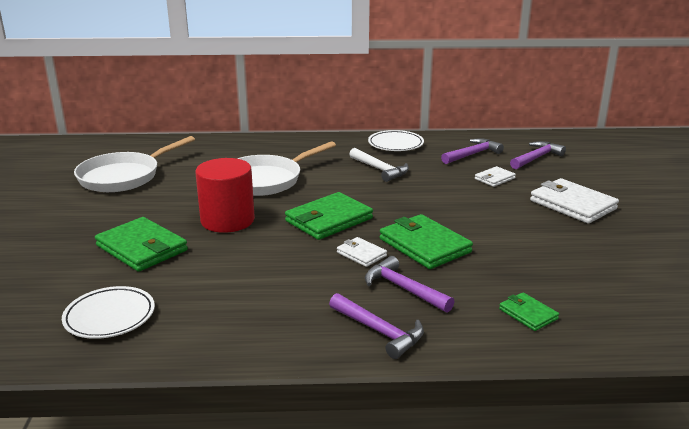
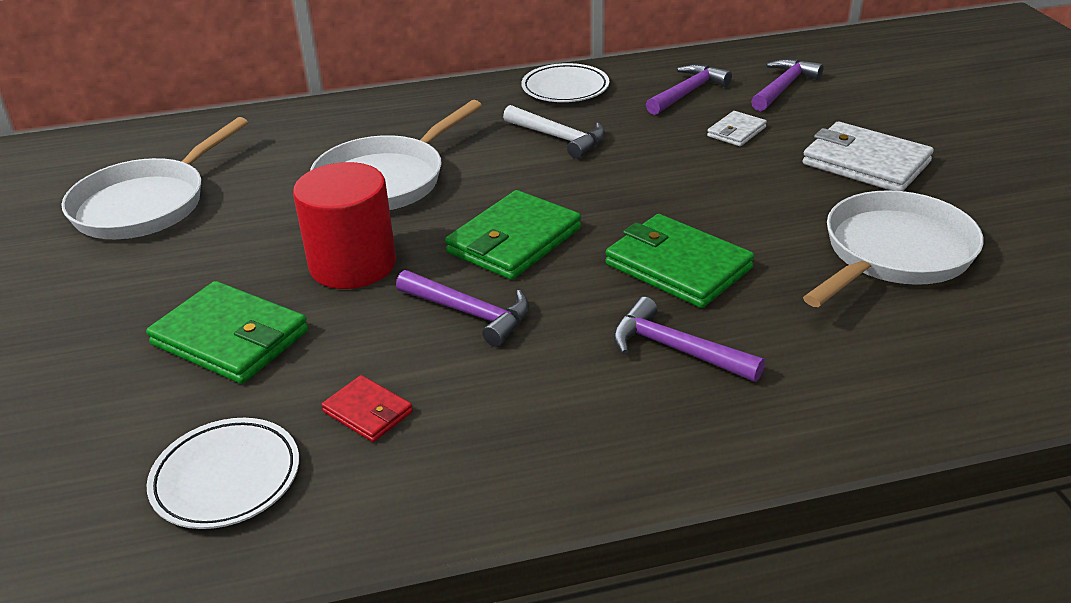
camera: 10 degrees left, 10 degrees up
purple hammer [329,293,424,359] -> purple hammer moved to [396,270,529,347]
white wallet [337,237,387,267] -> none
green wallet [499,292,559,331] -> none
none -> red wallet [321,375,413,442]
none -> white pan [803,190,984,307]

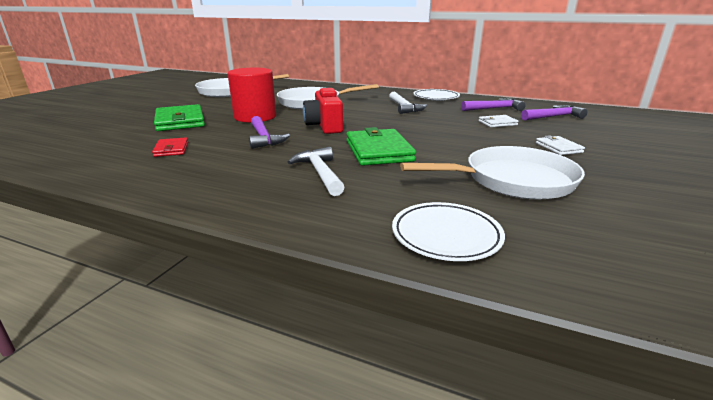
camera: 35 degrees right, 10 degrees down
white plate [146,418,299,529] -> white plate moved to [392,202,505,261]
green wallet [445,190,581,280] -> red camera [303,88,343,134]
purple hammer [613,297,765,382] -> white hammer [288,147,345,196]
white wallet [803,122,934,191] -> white wallet [536,135,585,155], size x0.53

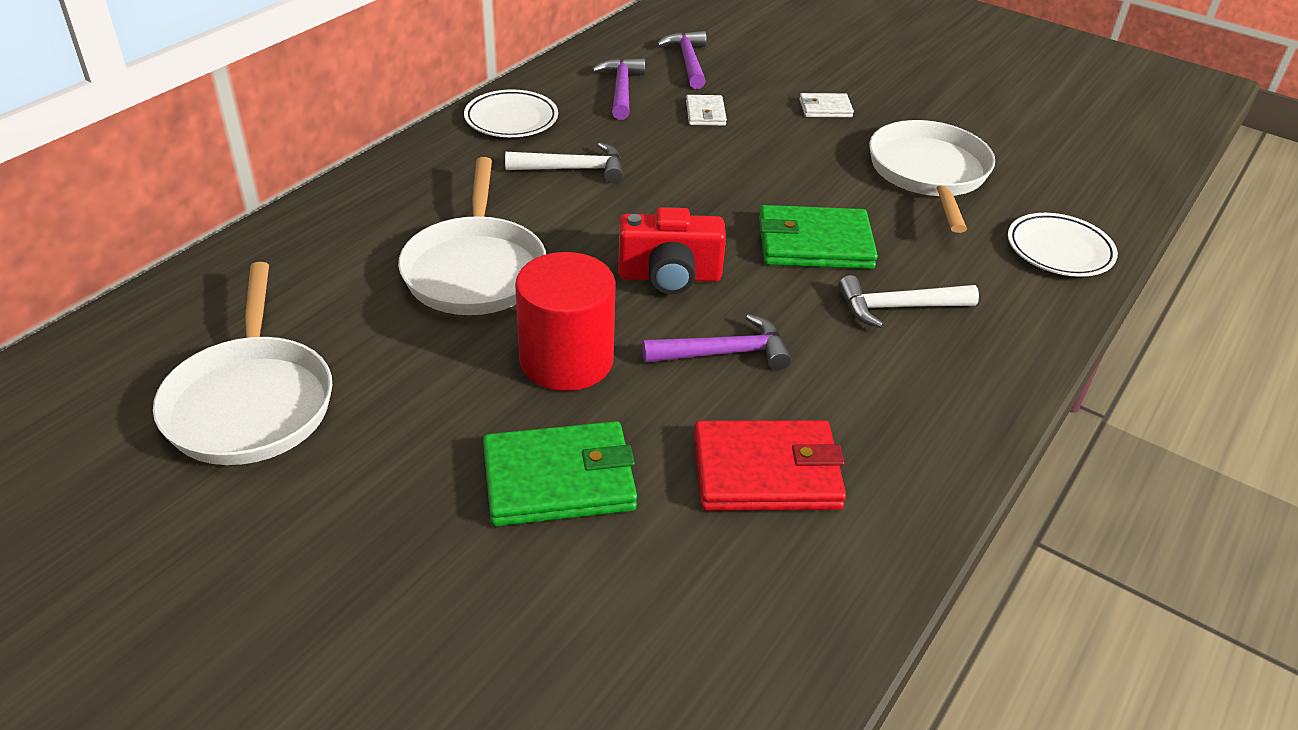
camera: 80 degrees left, 15 degrees up
red wallet [152,137,188,157] -> red wallet [694,420,846,511], size x1.90

